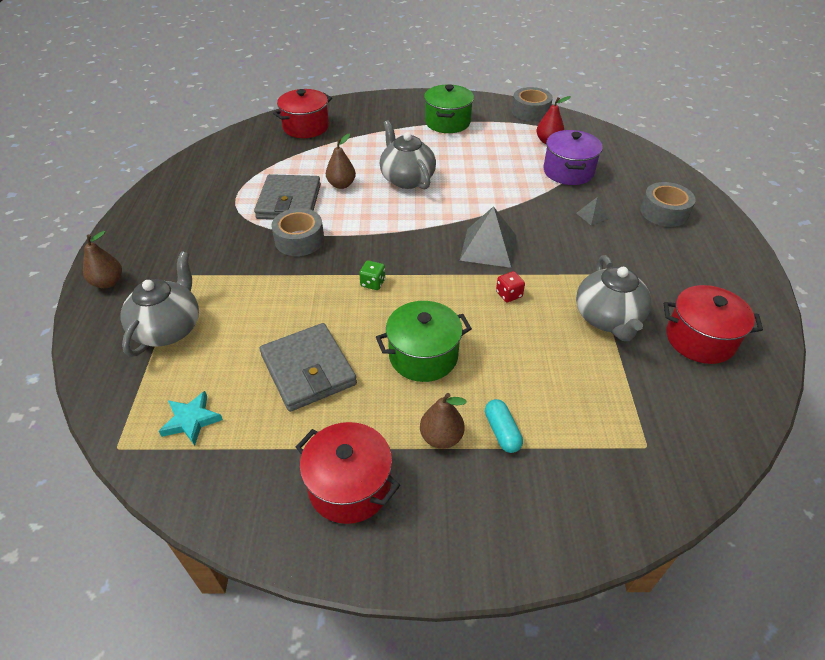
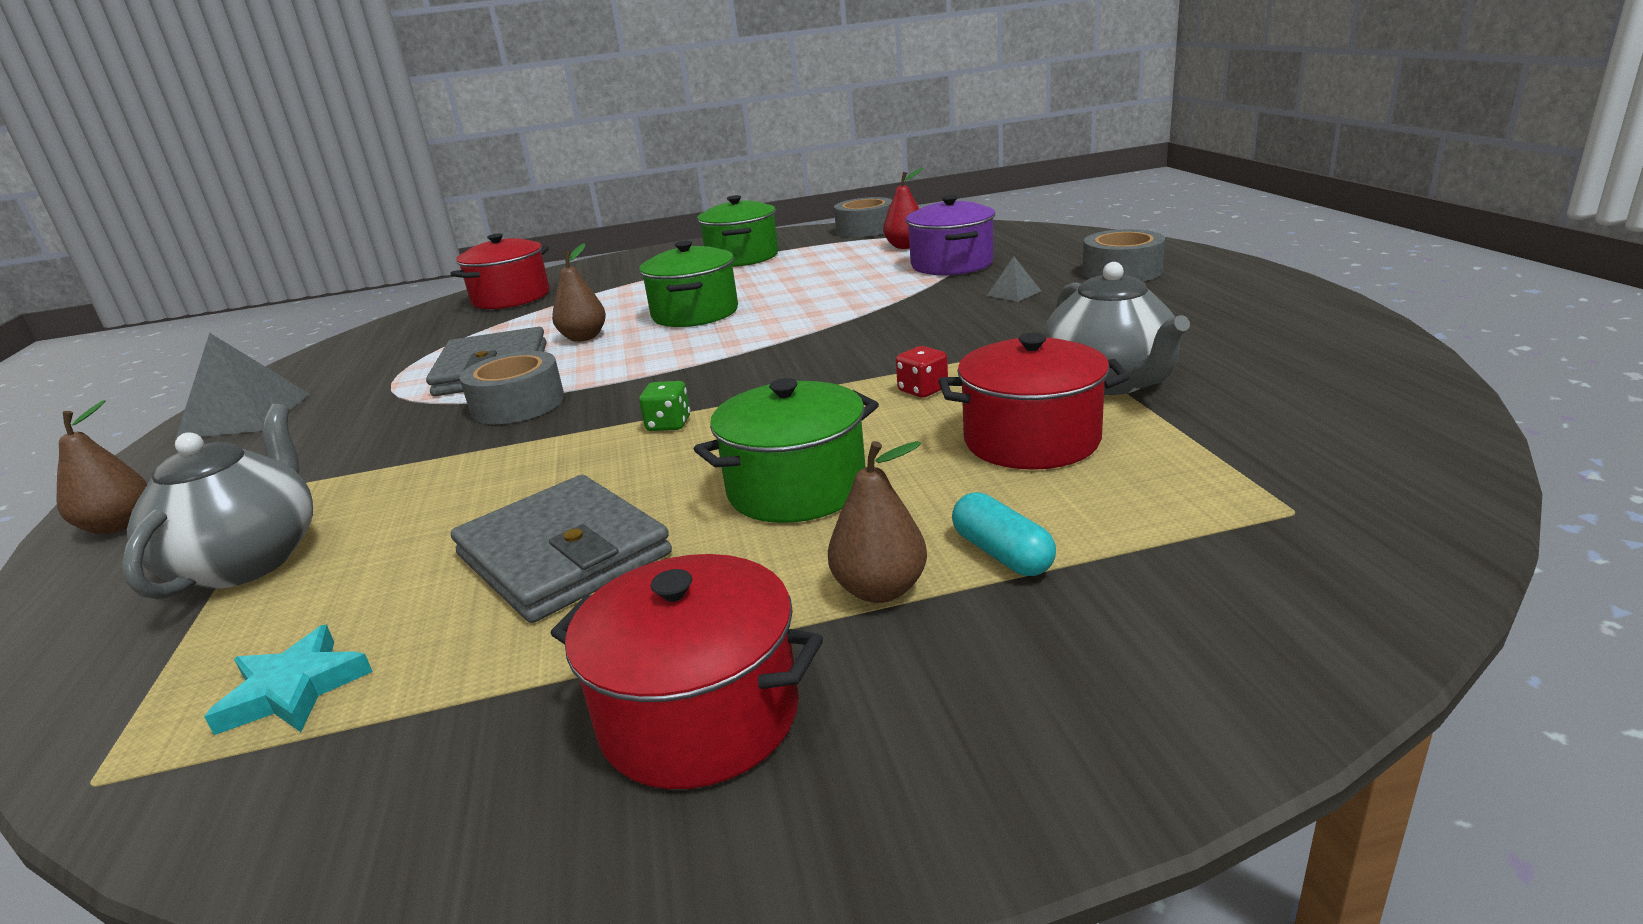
camera: 10 degrees left, 20 degrees down
grey teapot [380,120,436,190] -> green pot [639,241,738,327]
grey pyramid [460,206,516,268] -> grey pyramid moved to [175,333,310,439]
red pot [664,285,763,364] -> red pot moved to [938,333,1130,470]

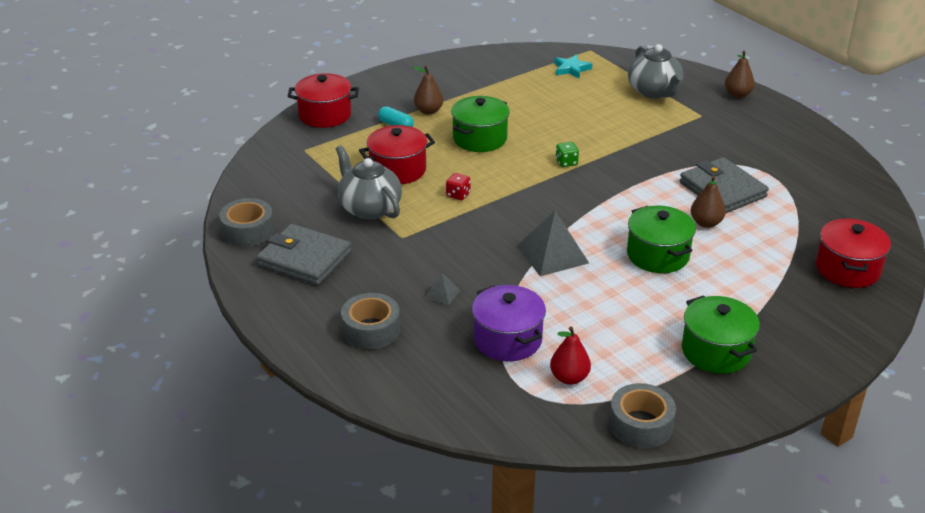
camera: 155 degrees right, 10 degrees up
grey pyramid [175,333,310,439] -> grey pyramid moved to [517,211,589,276]
grey wallet [451,475,672,623] -> grey wallet moved to [256,224,352,286]
grey tape [460,351,564,424] -> grey tape moved to [219,198,274,247]
red pot [550,554,823,789] -> red pot moved to [288,73,359,128]

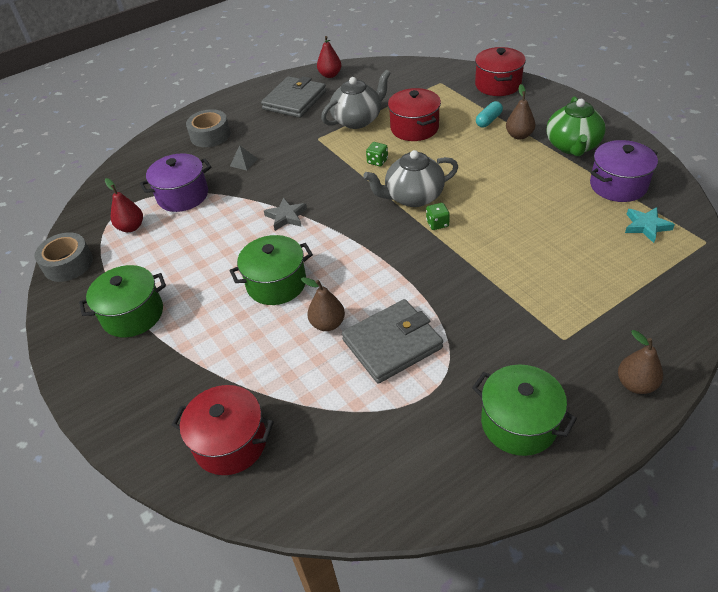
camera: 95 degrees right, 10 degrees up
grey tape [219,198,274,247] -> red pear [317,36,341,78]
red dice [446,173,471,200] -> green dice [366,142,388,166]
green pot [451,96,510,152] -> green pot moved to [472,365,577,456]
grey pyramid [517,211,589,276] -> grey star [264,198,307,231]
grey teapot [628,44,684,99] -> grey teapot moved to [363,150,458,207]
none -> green teapot [546,96,605,156]
none -> purple pot [590,140,658,202]

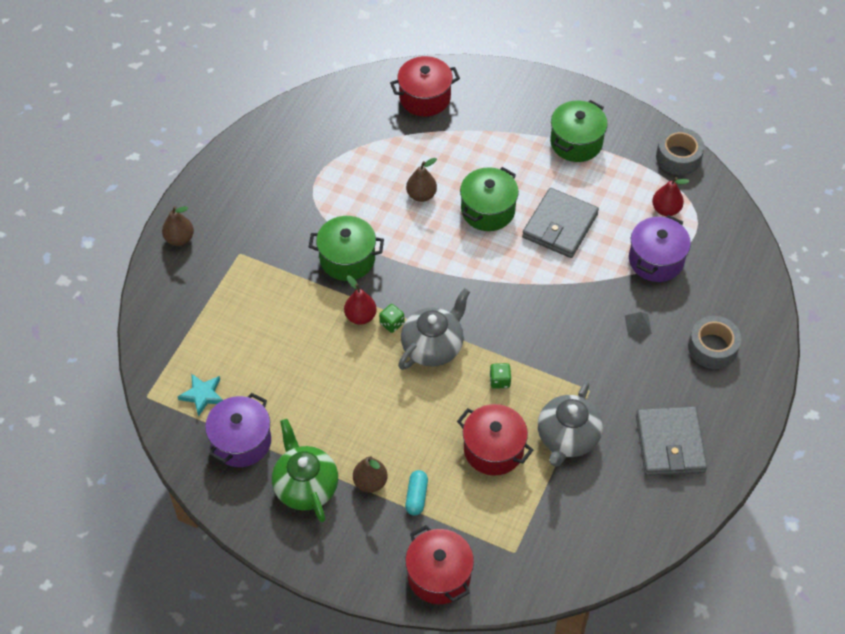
camera: 145 degrees right, 10 degrees up
grey star [264,198,307,231] -> none
red pear [317,36,341,78] -> red pear moved to [344,276,377,325]
grey wallet [342,299,443,384] -> grey wallet moved to [522,188,599,258]
green pot [472,365,577,456] -> green pot moved to [309,216,384,281]

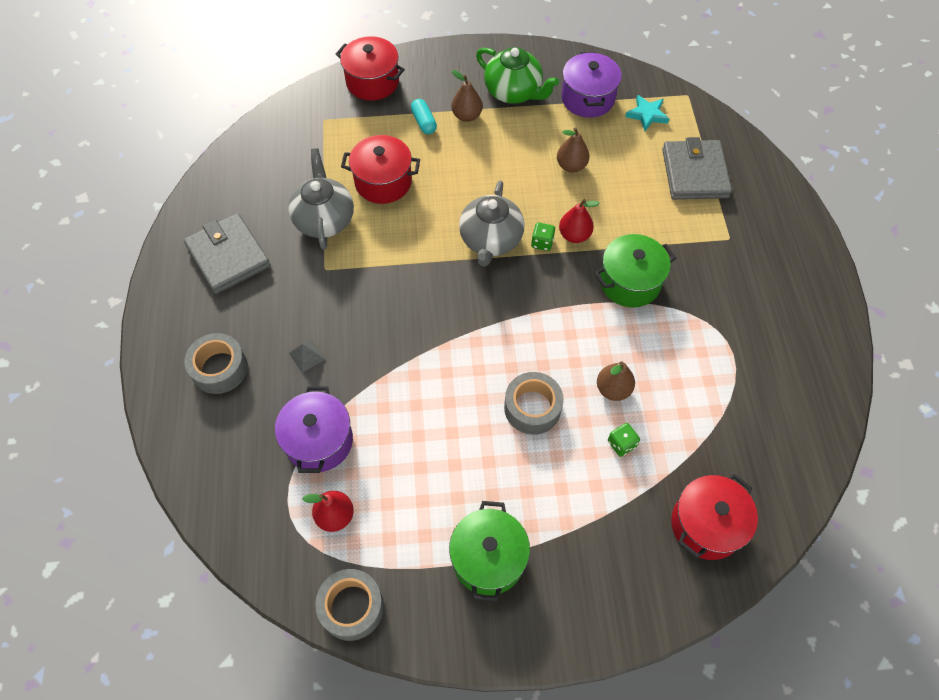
camera: 150 degrees right, 5 degrees up
brown pear [162,206,194,246] -> brown pear moved to [557,127,590,172]
green pot [460,167,519,231] -> grey tape [504,372,564,435]
green dice [490,363,511,389] -> green dice moved to [608,423,640,457]
grey wallet [522,188,599,258] -> grey wallet moved to [662,137,732,200]

